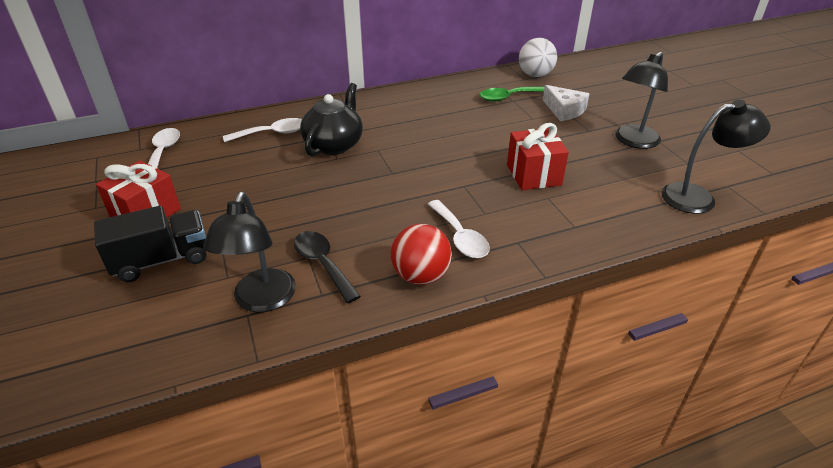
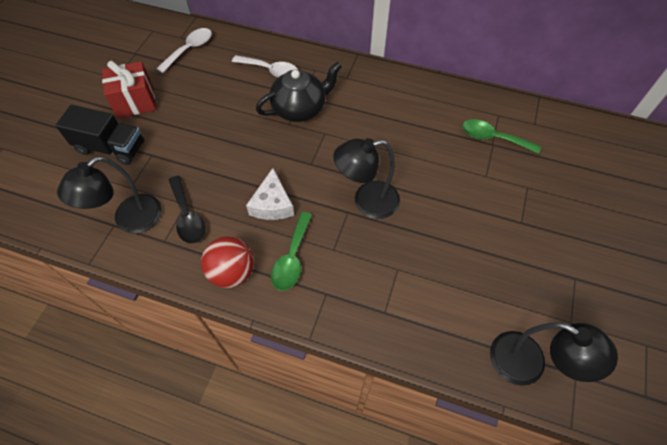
camera: 40 degrees right, 20 degrees up
black spoon [294,231,361,303] -> black spoon turned 150 degrees clockwise [169,176,205,244]
white spoon [428,200,490,258] -> green spoon [271,212,312,291]
red gift [507,123,569,190] -> none
white ball [519,38,557,77] -> none
white cheese [543,85,590,121] -> white cheese moved to [246,168,294,220]
black lamp [615,51,668,149] -> black lamp moved to [333,138,400,219]

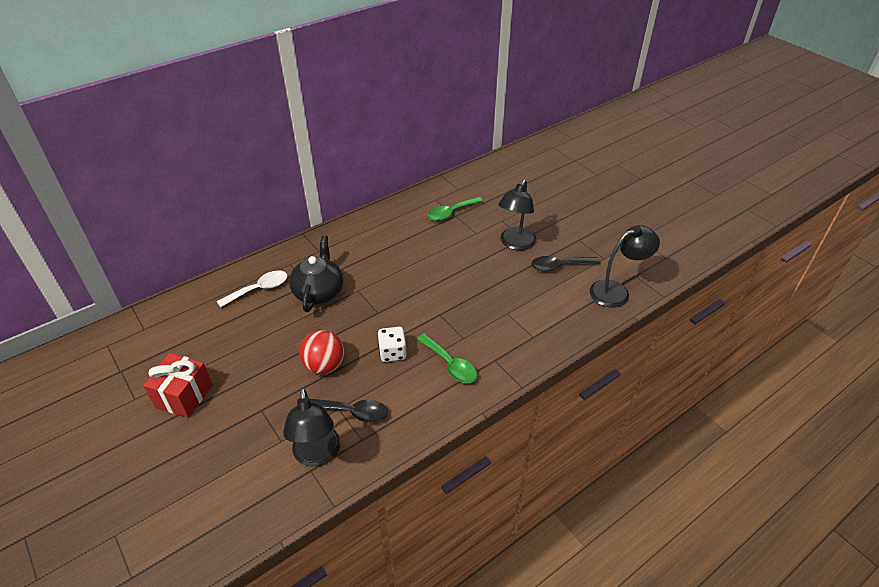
camera: 55 degrees left, 15 degrees down
black truck [55,105,144,165] -> none
white spoon [156,28,212,73] -> none
red ball [201,236,254,288] -> red ball moved to [299,330,344,375]
white cheese [246,168,294,220] -> white dice [377,327,407,362]
black lamp [333,138,400,219] -> black lamp moved to [499,180,536,250]
none -> black spoon [531,256,600,272]

